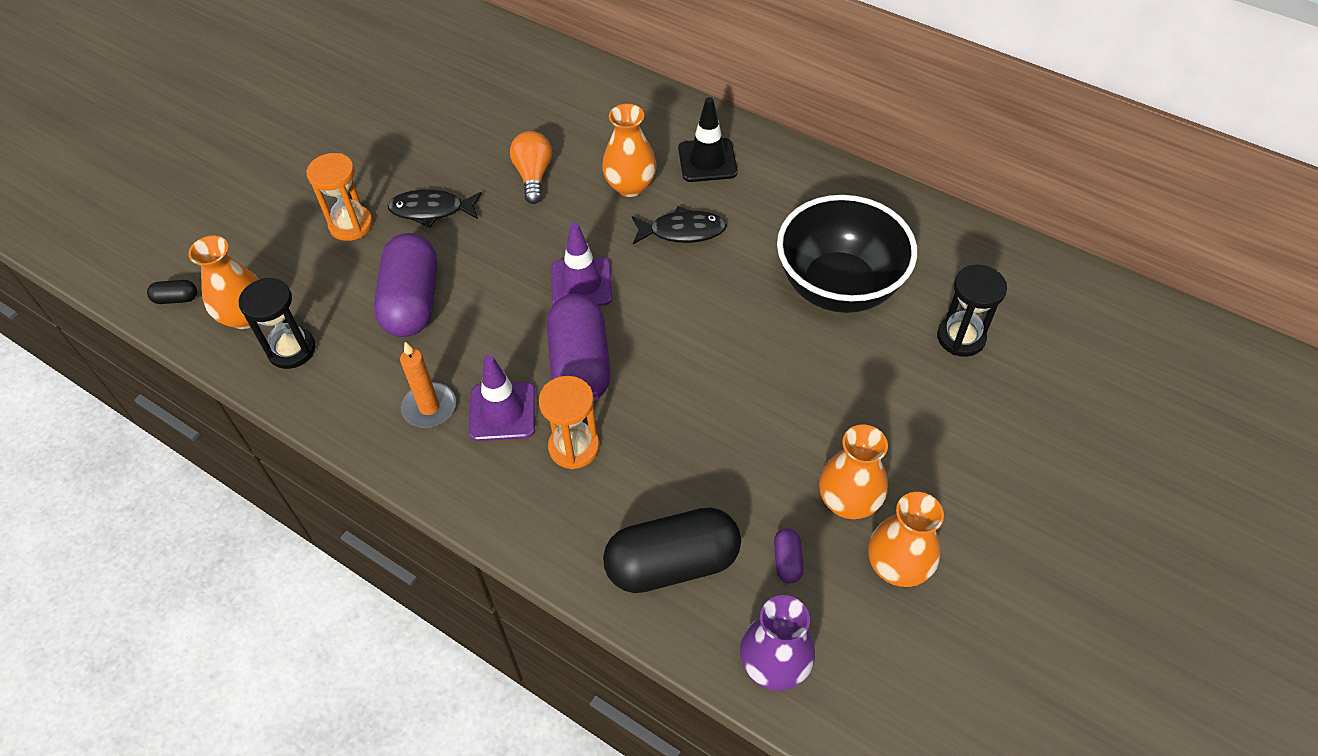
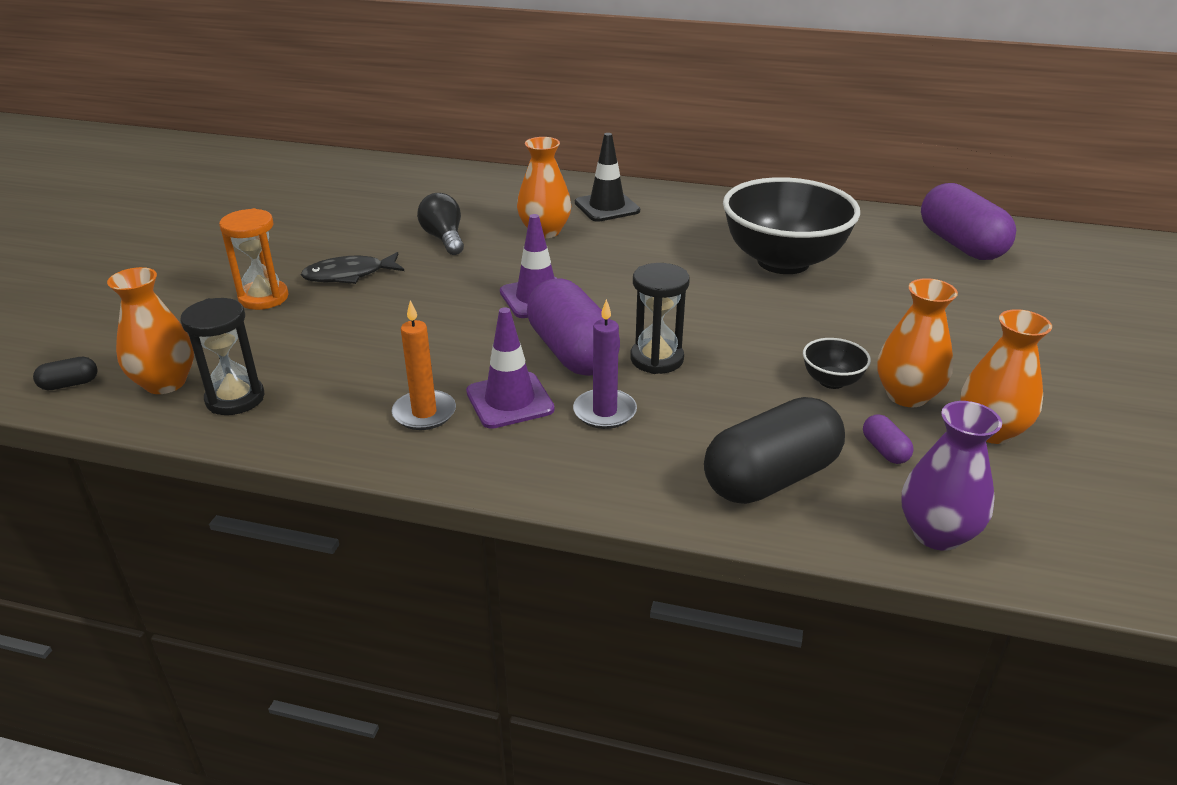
camera: 20 degrees left, 20 degrees down
purple capsule [374,233,437,337] -> purple capsule moved to [921,183,1016,260]
orange light bulb [510,131,552,204] -> black light bulb [417,193,464,255]
orange hourglass [539,376,600,469] -> purple candle [573,299,637,429]
black fish [632,206,727,244] -> none
black hourglass [937,265,1007,357] -> black hourglass moved to [630,263,690,374]
none -> black bowl [803,338,871,389]

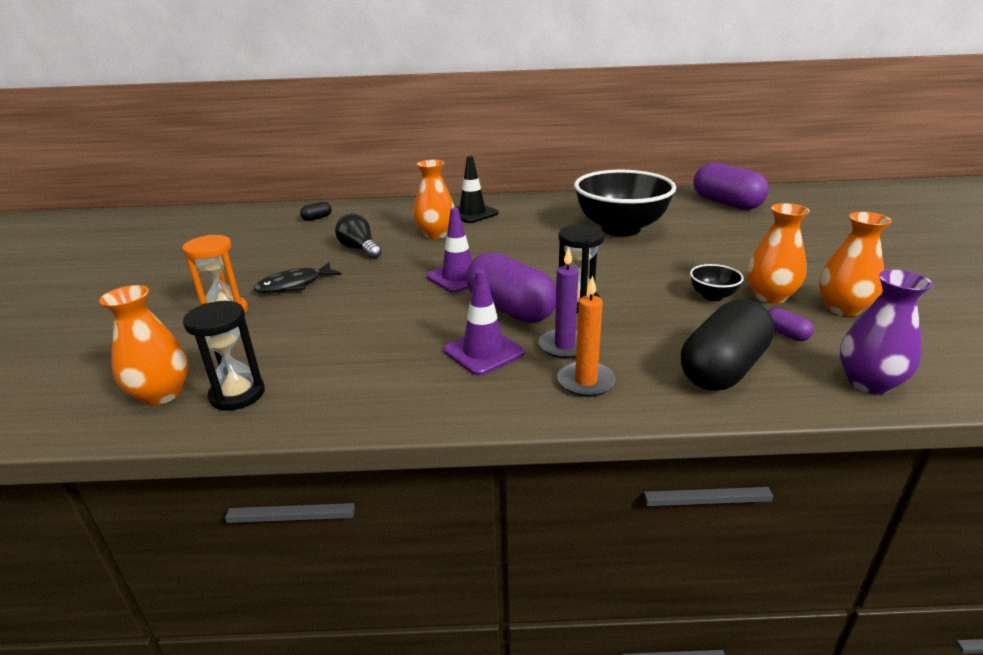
camera: 15 degrees left, 5 degrees down
black capsule [33,357,98,390] -> black capsule moved to [300,202,331,221]
orange candle [392,300,456,430] -> orange candle moved to [557,275,616,397]

